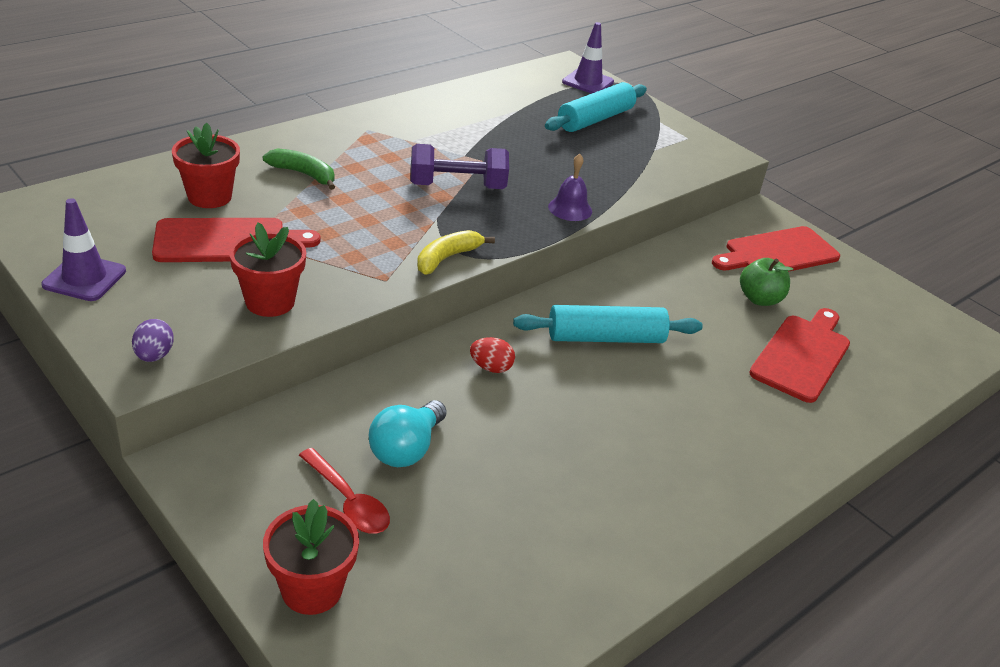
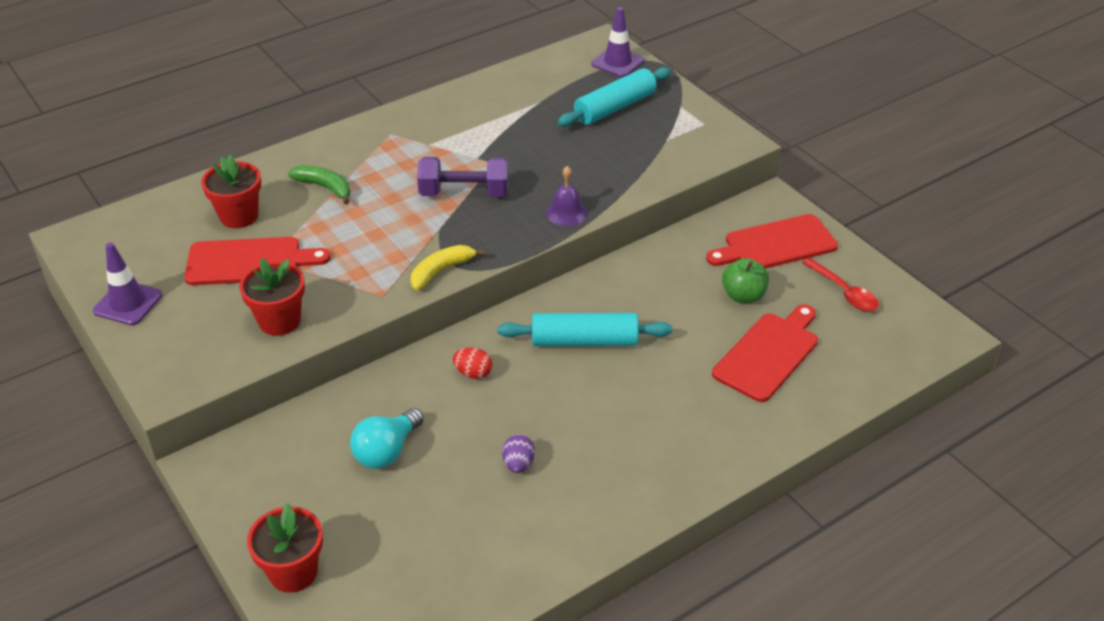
camera: 10 degrees right, 5 degrees up
purple egg [132,319,174,362] -> purple egg moved to [502,434,535,473]
red spoon [299,448,390,534] -> red spoon moved to [802,258,879,311]

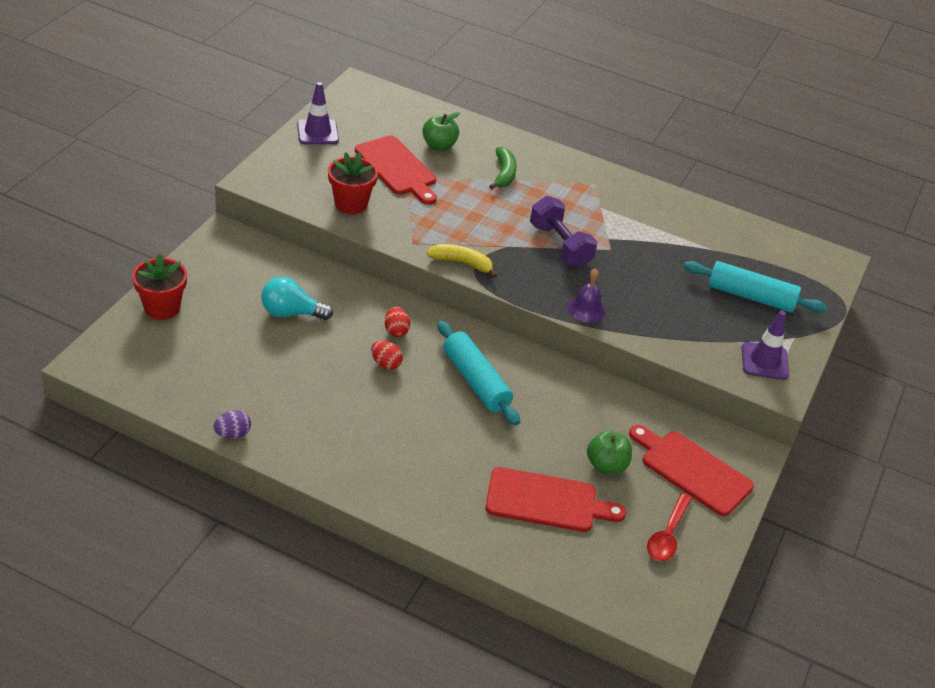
camera: 55 degrees right, 0 degrees up
red flower pot [201,154,261,228] -> green apple [422,112,460,151]
purple egg [502,434,535,473] -> purple egg moved to [213,410,251,439]
purple traffic cone [592,7,644,77] -> purple traffic cone moved to [742,311,789,380]
none -> red egg [371,341,403,370]

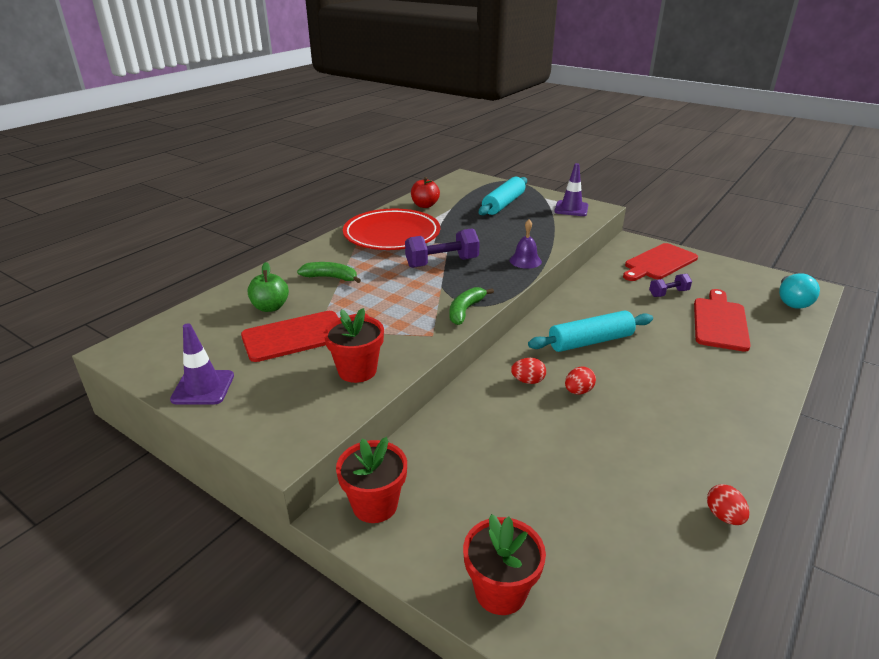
camera: 75 degrees left, 10 degrees down
purple egg [213,410,251,439] -> red egg [707,484,749,525]
turquoise light bulb [261,277,333,320] -> turquoise light bulb moved to [779,274,820,309]
yellow banana [427,244,497,278] -> green banana [449,287,494,325]
green apple [587,430,632,474] -> purple dumbbell [649,274,692,297]
red spoon [647,493,692,561] -> none
none -> red flower pot [336,437,407,523]
none -> red plate [343,209,440,250]
none -> red apple [411,177,440,208]

